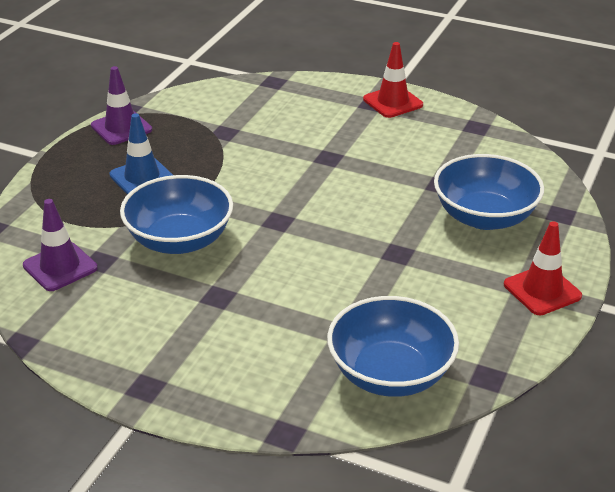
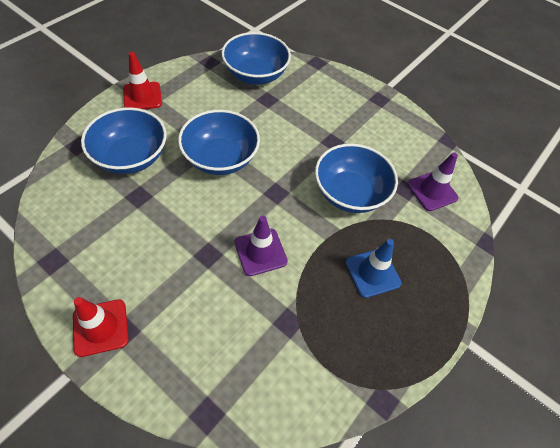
camera: 170 degrees left, 20 degrees up
purple traffic cone [91,66,152,145] -> purple traffic cone moved to [234,216,288,276]
none -> blue bowl [178,110,260,175]

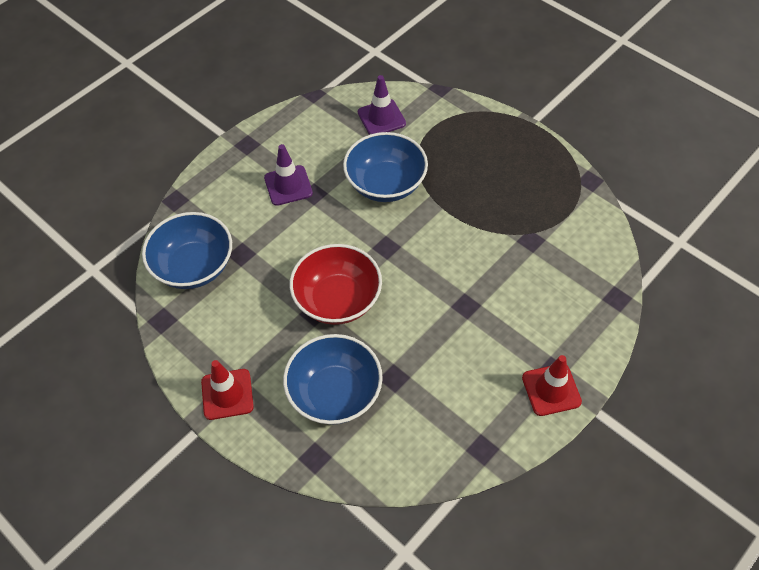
camera: 80 degrees left, 0 degrees up
blue bowl [178,110,260,175] -> red bowl [290,244,382,325]
purple traffic cone [234,216,288,276] -> purple traffic cone moved to [264,144,313,206]
blue traffic cone [345,239,402,298] -> none

